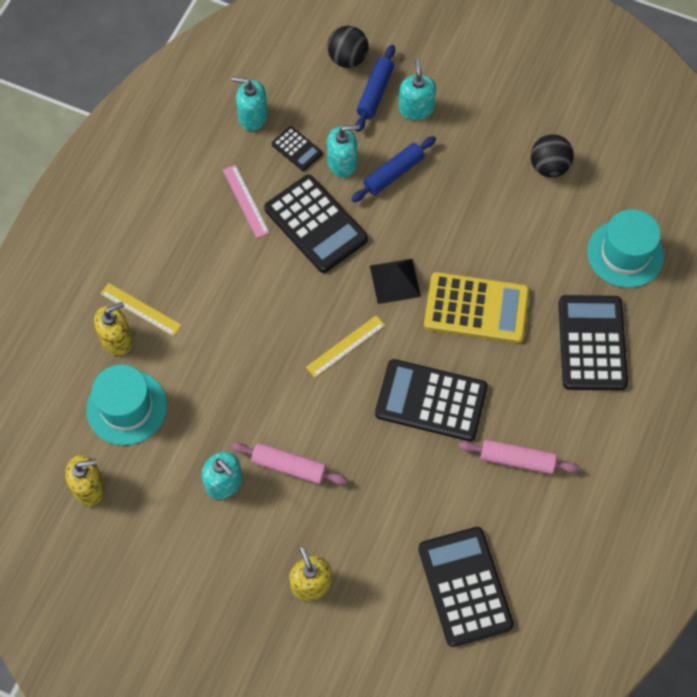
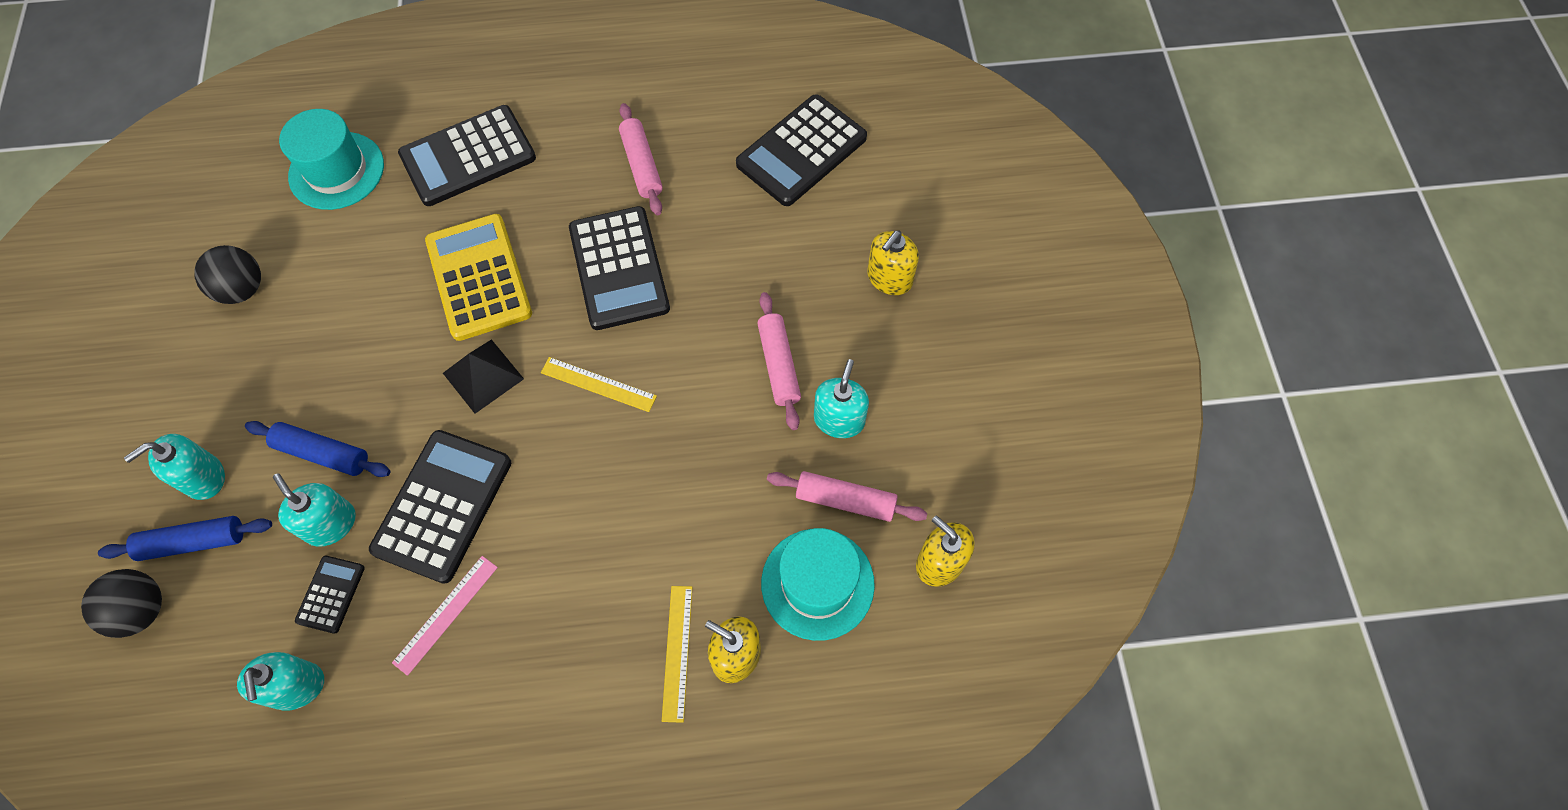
camera: 120 degrees left, 0 degrees up
none -> pink rolling pin [767,471,927,522]

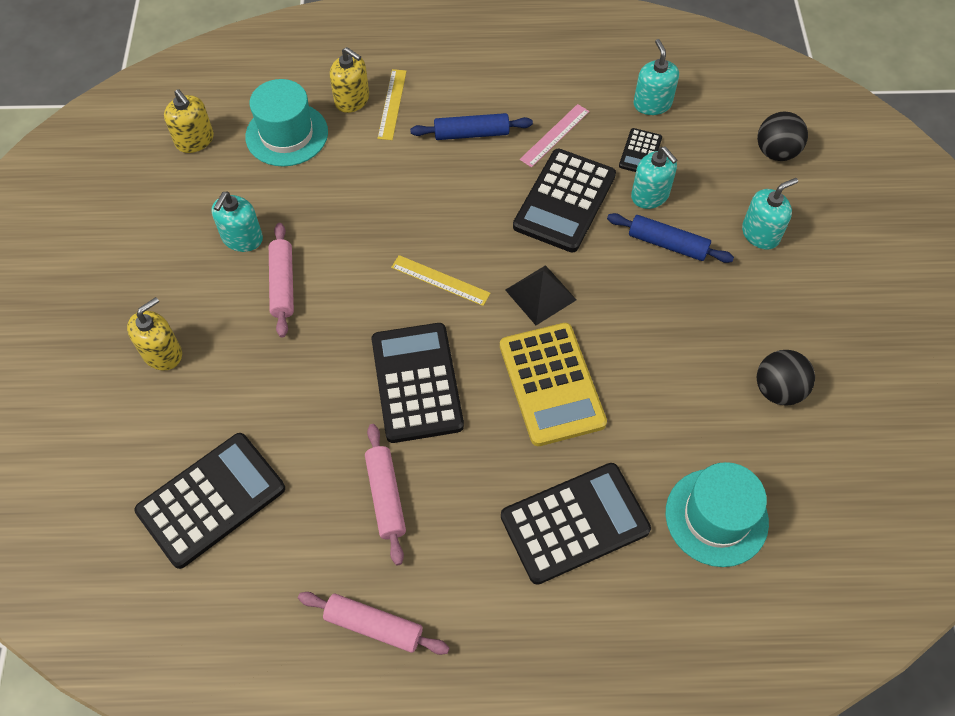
camera: 175 degrees left, 5 degrees down
blue rolling pin [98,516,272,561] -> blue rolling pin moved to [410,113,533,140]
pink rolling pin [767,471,927,522] -> pink rolling pin moved to [298,592,450,655]

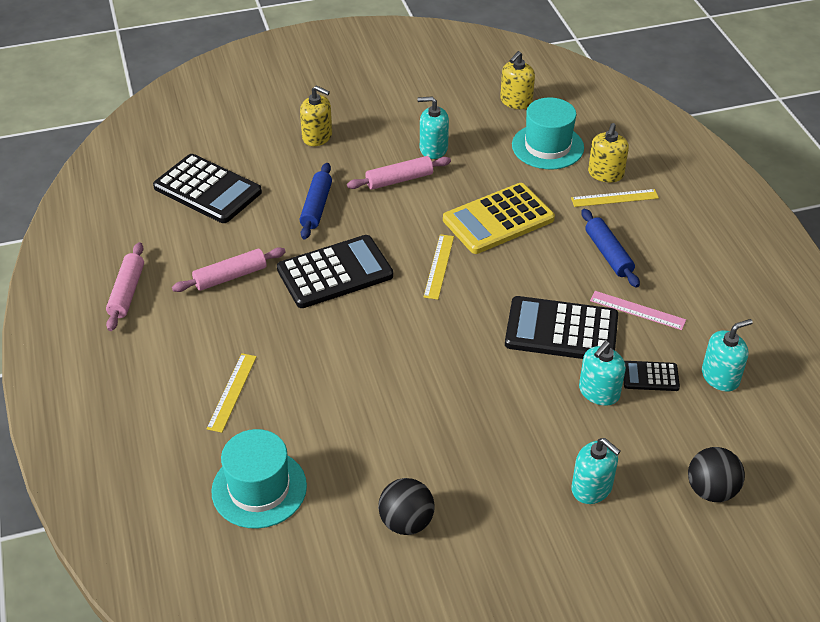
camera: 75 degrees right, 15 degrees down
yellow calculator [500,323,607,446] -> yellow calculator moved to [443,183,555,254]
black calculator [501,463,651,585] -> yellow ruler [207,353,257,433]
black pyramid [505,265,576,325] -> none
blue rolling pin [607,213,734,263] -> blue rolling pin moved to [300,163,332,239]

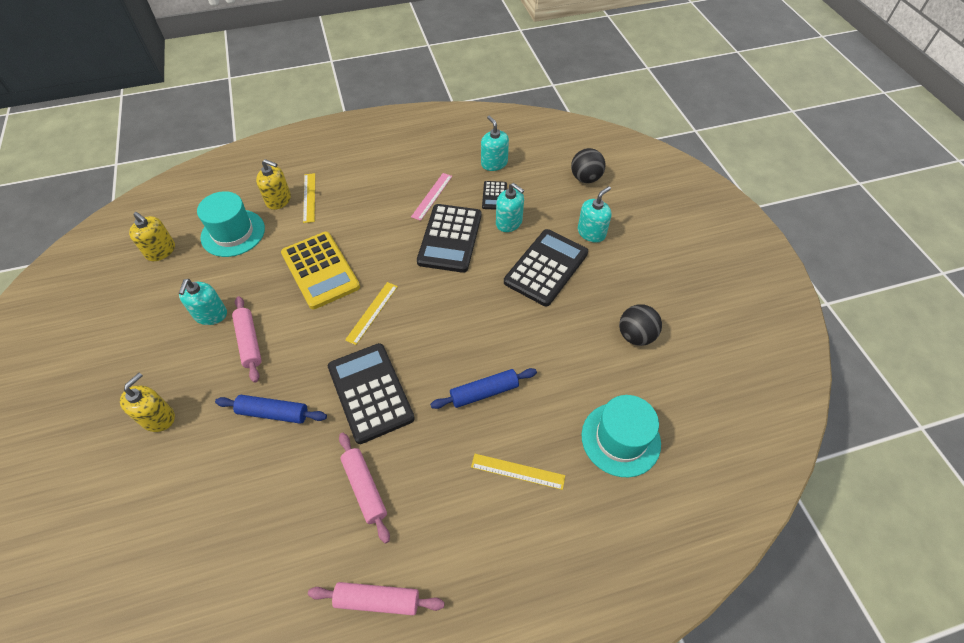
camera: 90 degrees left, 10 degrees up
black calculator [153,154,262,223] -> black calculator moved to [504,229,588,306]
yellow ruler [424,234,454,300] -> yellow ruler turned 75 degrees counterclockwise [345,282,398,345]
blue rolling pin [582,209,640,288] -> blue rolling pin moved to [430,368,537,409]

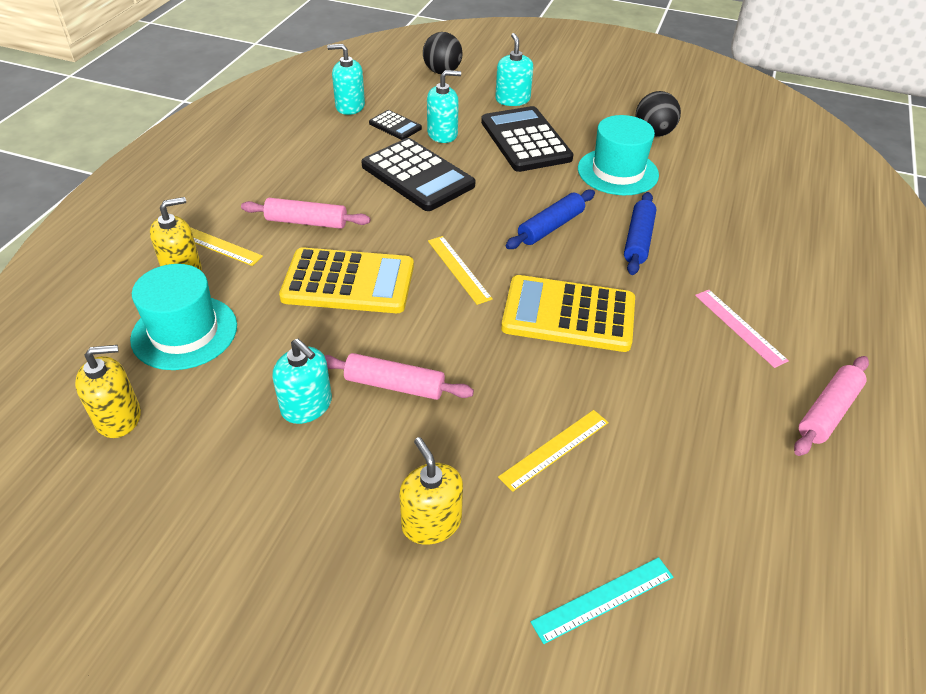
camera: 55 degrees left, 10 degrees down
blue rolling pin [215,395,327,424] -> blue rolling pin moved to [506,189,595,249]
black calculator [328,343,415,444] -> yellow calculator [501,275,635,352]
pink rolling pin [339,433,390,543] -> pink rolling pin moved to [241,198,370,229]
pink ruler [411,173,452,221] -> pink ruler moved to [695,290,789,368]
yellow ruler [471,454,565,490] -> yellow ruler moved to [498,410,609,492]
turquoise hat [582,395,661,477] -> turquoise hat moved to [578,115,659,195]
none -> turquoise ruler [531,557,673,644]

